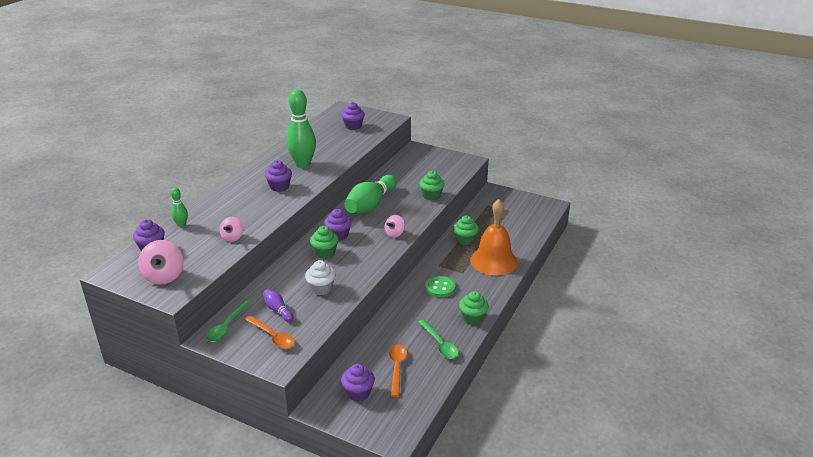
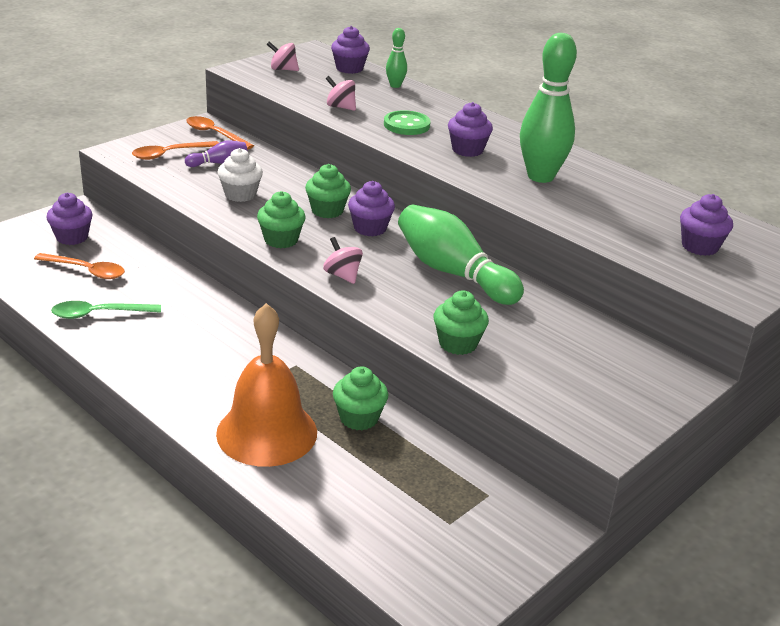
camera: 105 degrees right, 0 degrees up
pink spinning top [138,240,184,285] -> pink spinning top [267,41,299,71], size x0.61
green spoon [206,301,251,342] -> orange spoon [186,116,254,149]
green button [425,276,456,298] -> green button moved to [384,110,431,135]
green cupcake [459,291,489,325] -> green cupcake moved to [257,191,306,248]

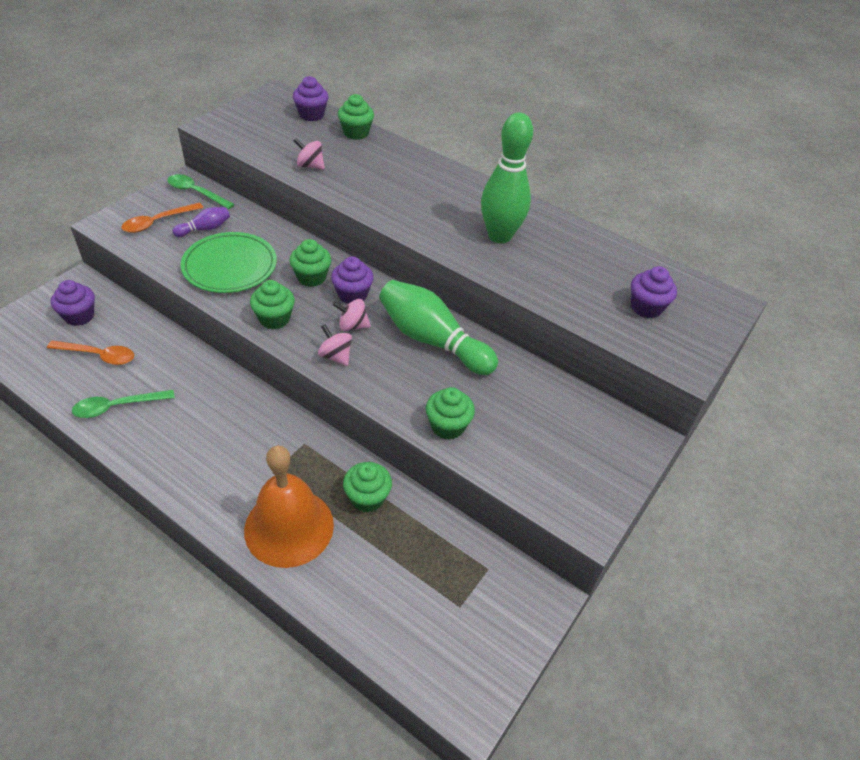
camera: 10 degrees left, 15 degrees up
orange spoon [186,116,254,149] -> green spoon [167,174,235,209]
white cupcake [217,148,263,202] -> green plate [181,232,277,293]
pink spinning top [267,41,299,71] -> pink spinning top moved to [333,299,371,331]
green button [384,110,431,135] -> none
green bowling pin [386,28,407,88] -> green cupcake [338,94,374,140]
purple cupcake [448,102,493,157] -> none

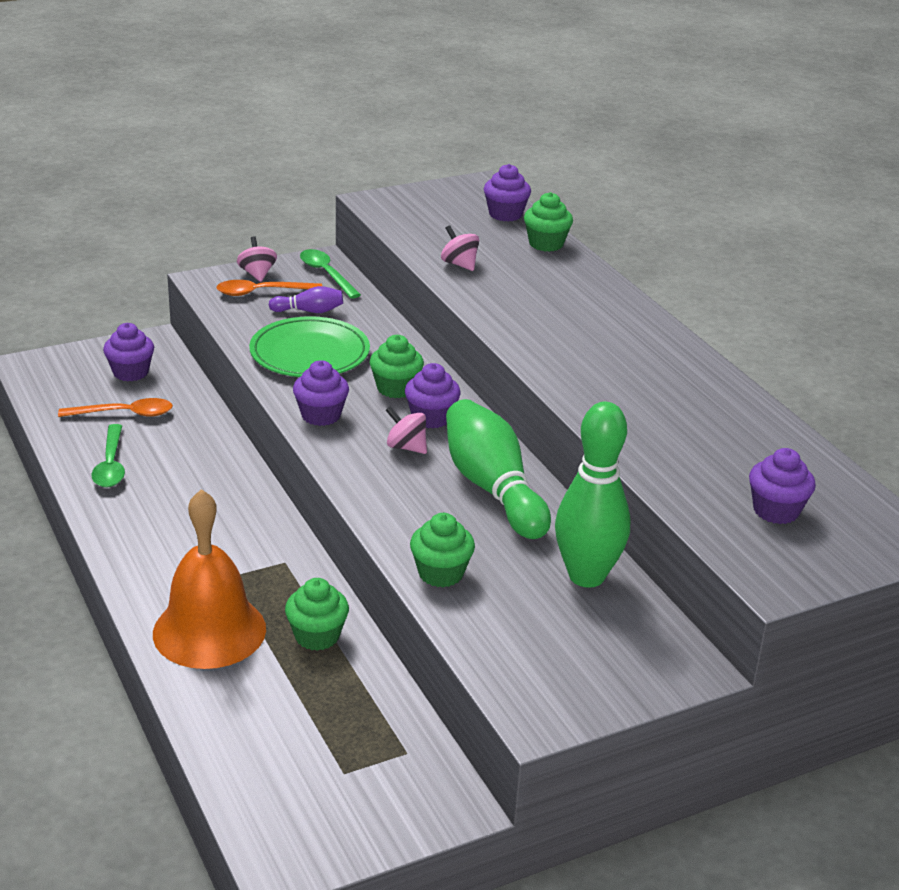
camera: 30 degrees right, 15 degrees down
orange spoon [47,341,134,365] -> orange spoon turned 45 degrees counterclockwise [58,398,173,417]
green spoon [72,390,175,418] -> green spoon turned 105 degrees counterclockwise [92,424,125,487]
green cupcake [250,280,295,329] -> purple cupcake [293,360,349,426]
pink spinning top [318,324,352,366] -> pink spinning top moved to [237,236,277,282]
green bowling pin [481,113,533,243] -> green bowling pin moved to [555,402,630,588]

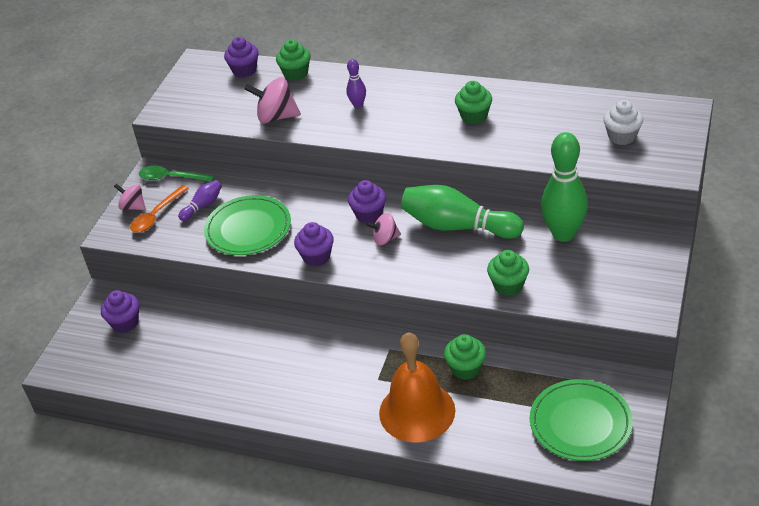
camera: 40 degrees left, 10 degrees up
orange spoon [58,398,173,417] -> none
green spoon [92,424,125,487] -> none
green cupcake [370,335,424,398] -> green cupcake moved to [455,81,492,124]
pink spinning top [441,225,479,271] -> pink spinning top [244,77,301,123], size x1.63
purple cupcake [749,448,816,524] -> white cupcake [603,100,643,145]
none -> purple bowling pin [346,59,366,108]
none -> green plate [530,379,633,461]

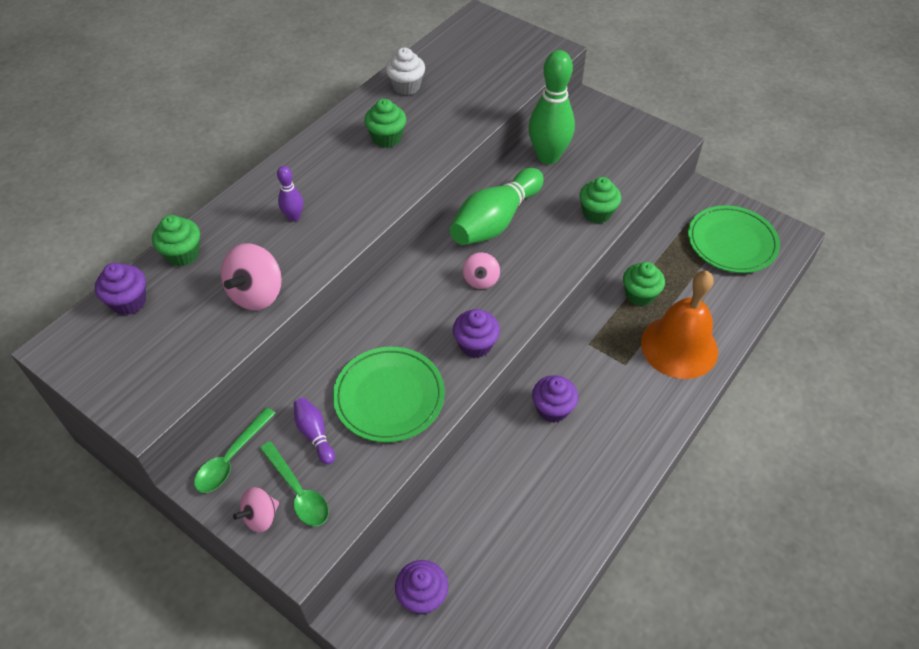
camera: 75 degrees left, 10 degrees up
orange spoon [130,185,189,233] -> green spoon [260,441,329,526]
purple cupcake [348,180,386,223] -> purple cupcake moved to [532,375,578,423]
white cupcake [603,100,643,145] -> white cupcake moved to [386,48,425,95]

